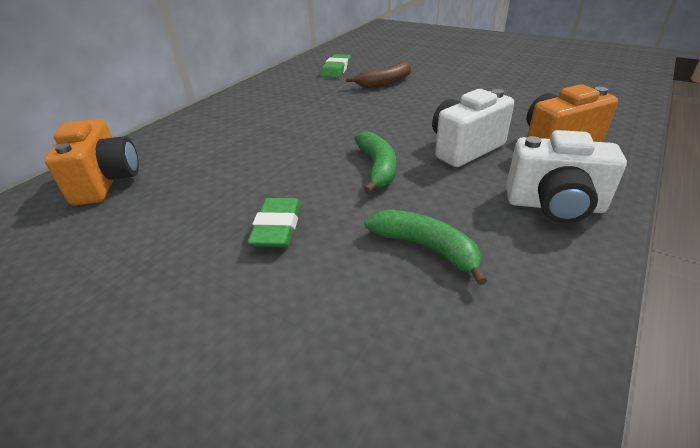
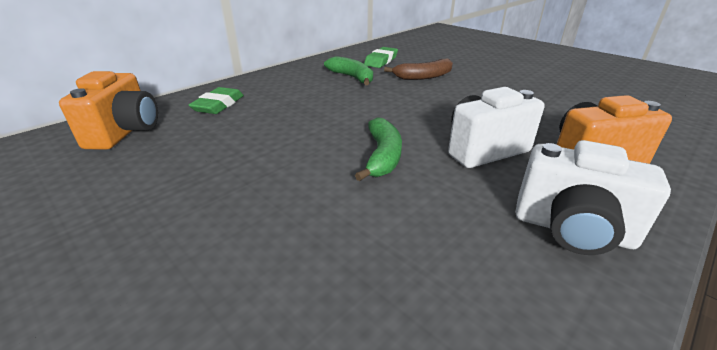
camera: 10 degrees right, 5 degrees down
green eraser [247,198,301,247] -> green eraser moved to [189,87,244,114]
green banana [365,209,487,285] -> green banana moved to [324,56,373,85]

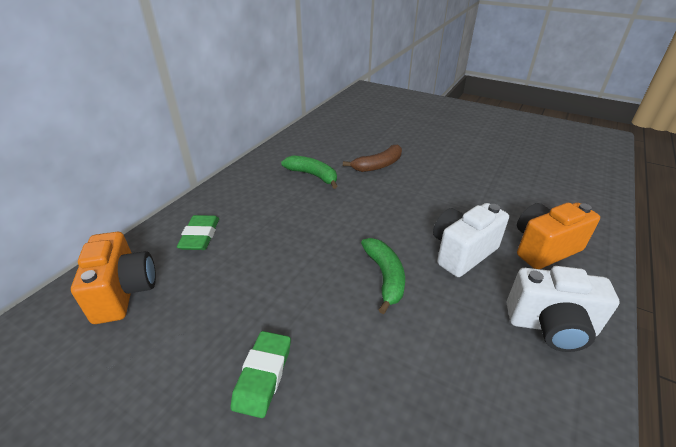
camera: 15 degrees left, 5 degrees up
green eraser [364,47,398,68] -> green eraser moved to [230,331,291,418]

